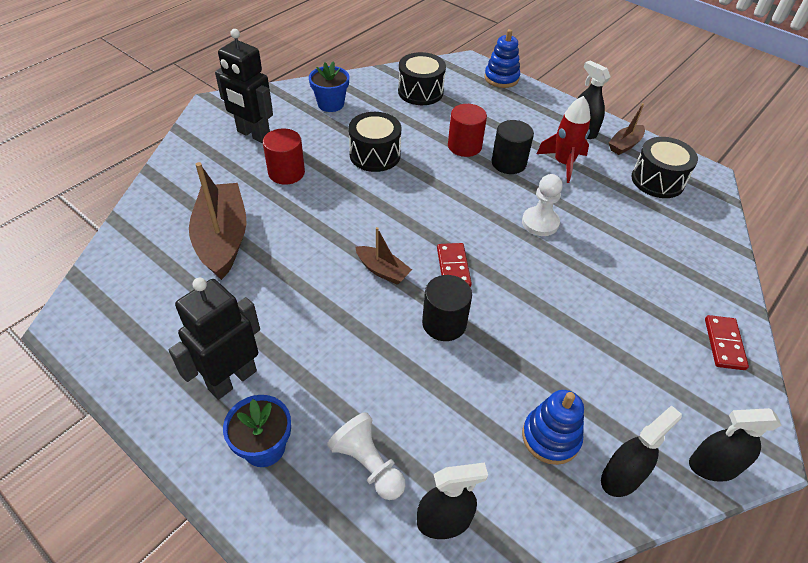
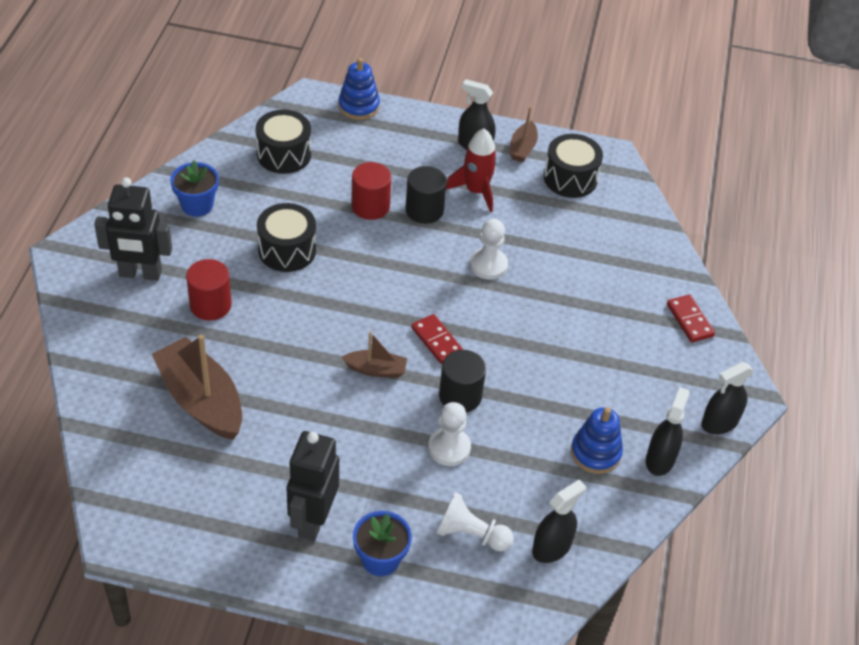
camera: 30 degrees left, 0 degrees up
none -> white pawn [428,402,471,466]

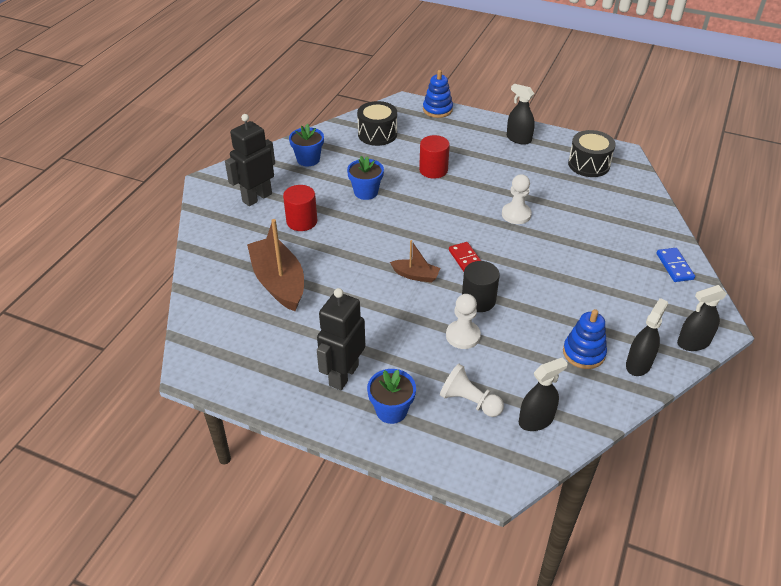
camera: 15 degrees right, 5 degrees down
black robot [94,177,172,281] -> black robot turned 120 degrees clockwise [225,114,275,206]
black drum [257,203,316,272] -> blue flower pot [347,156,384,200]
black cylinder [406,166,447,224] -> none
red rocket [446,128,497,212] -> none
brown boat [509,106,538,162] -> none
red domino [667,295,715,343] -> blue domino [657,248,695,282]

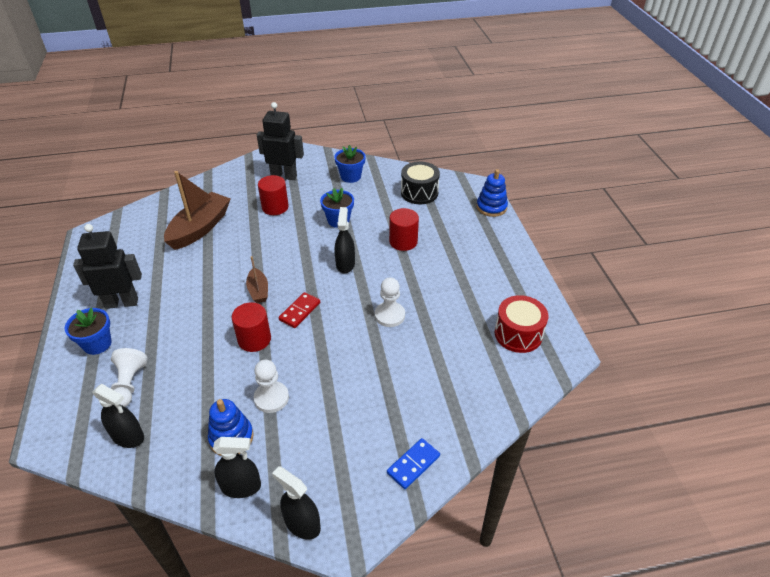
camera: 55 degrees right, 0 degrees up
white pawn [446,294,481,349] -> white pawn moved to [254,360,289,413]
black cylinder [462,261,500,312] -> red cylinder [231,302,271,352]
black spray bottle [507,84,535,145] -> black spray bottle moved to [335,207,355,273]
black drum [568,130,616,177] -> red drum [495,295,548,353]

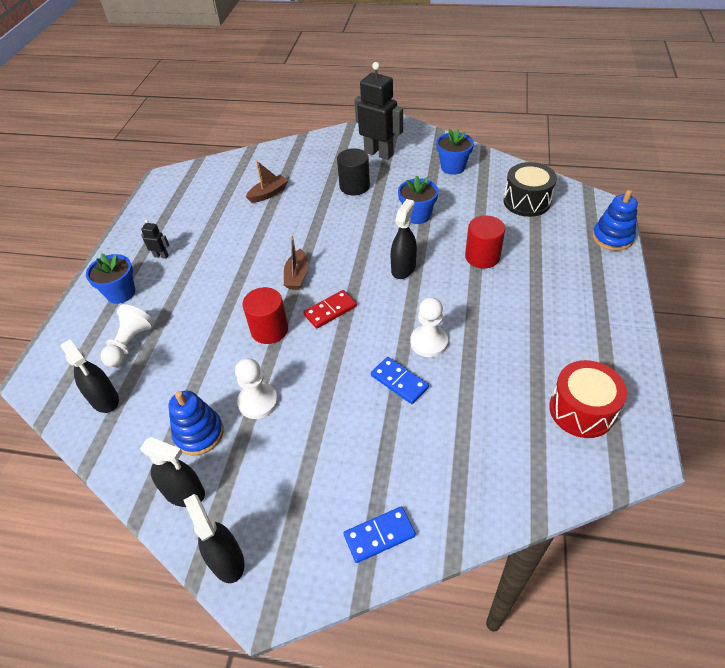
camera: 25 degrees right, 5 degrees up
black robot [73,224,142,309] -> black robot [141,220,169,259], size x0.43
brown boat [164,171,231,250] -> brown boat [246,160,288,203], size x0.51
red cylinder [258,175,289,215] -> black cylinder [337,148,370,195]
none -> blue domino [371,357,429,404]

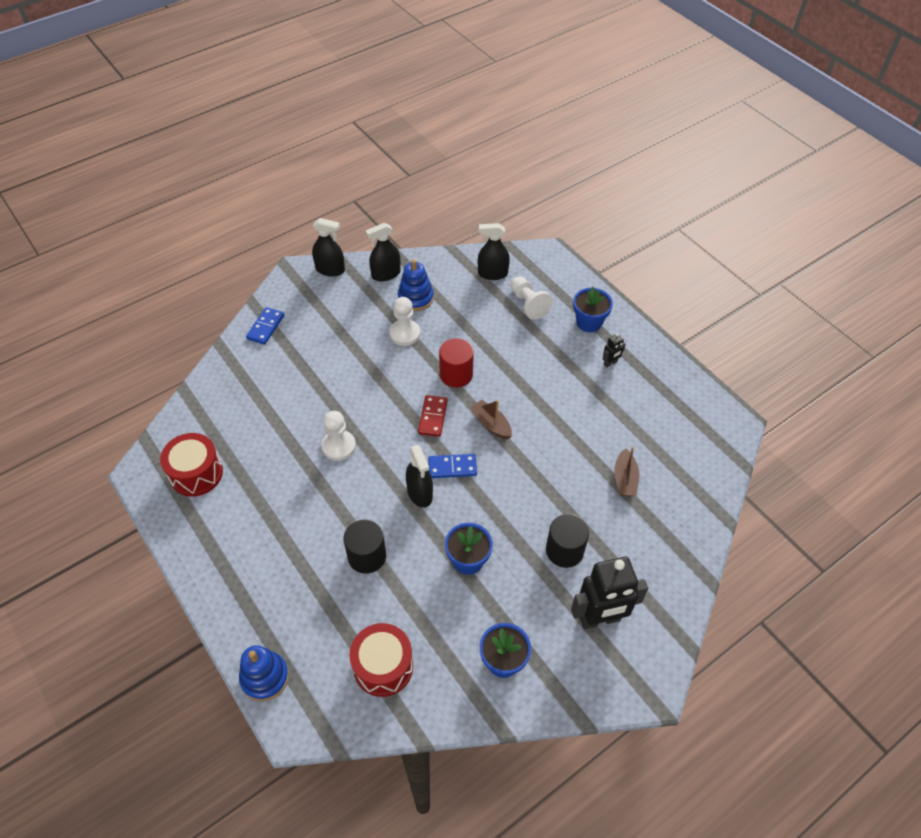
camera: 130 degrees right, 5 degrees up
blue domino [371,357,429,404] -> blue domino moved to [428,454,477,478]
red cylinder [465,216,505,269] -> black cylinder [344,520,386,574]
black drum [503,162,557,217] -> red drum [349,623,413,697]

